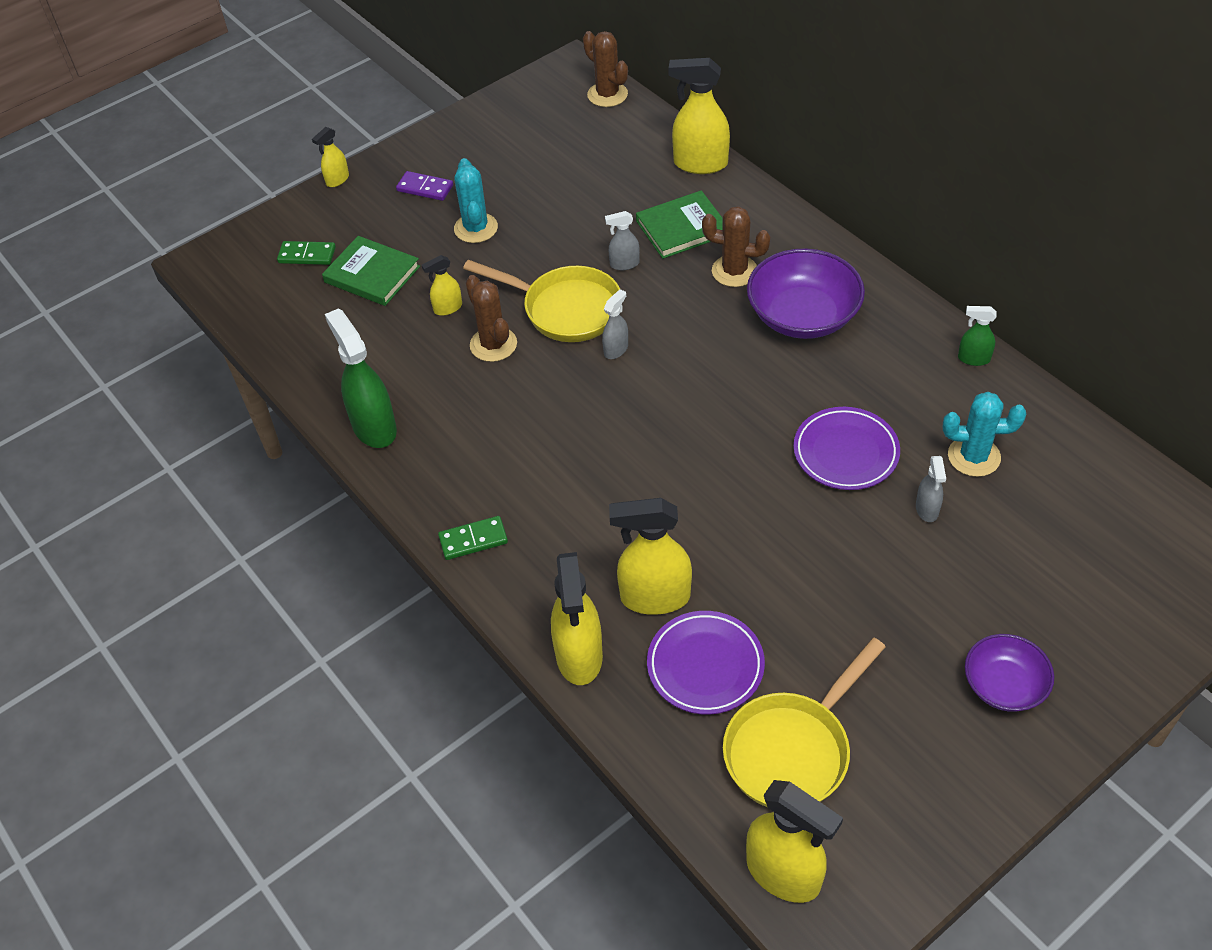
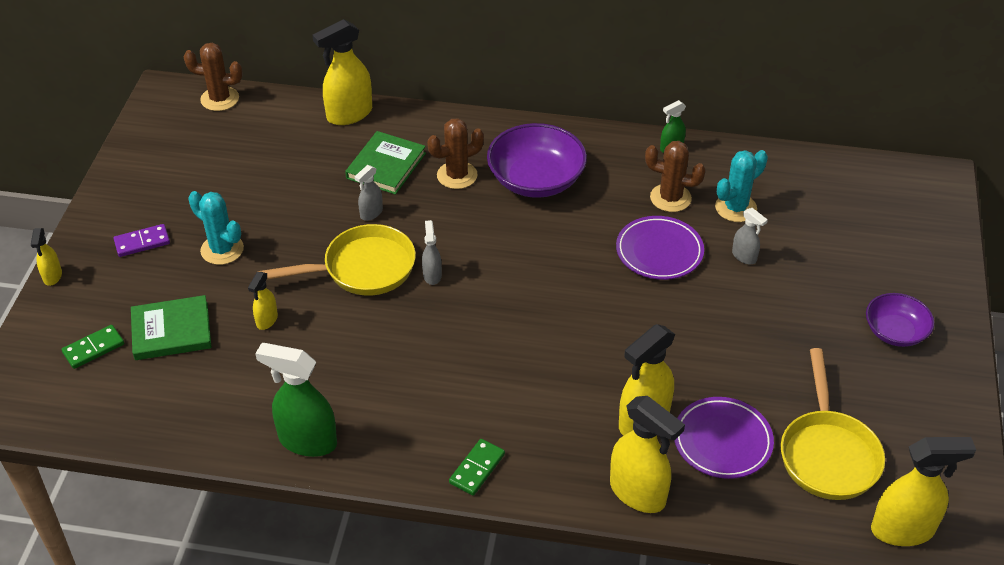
camera: 45 degrees left, 5 degrees down
brown cactus [466,275,517,362] -> brown cactus moved to [645,141,706,212]

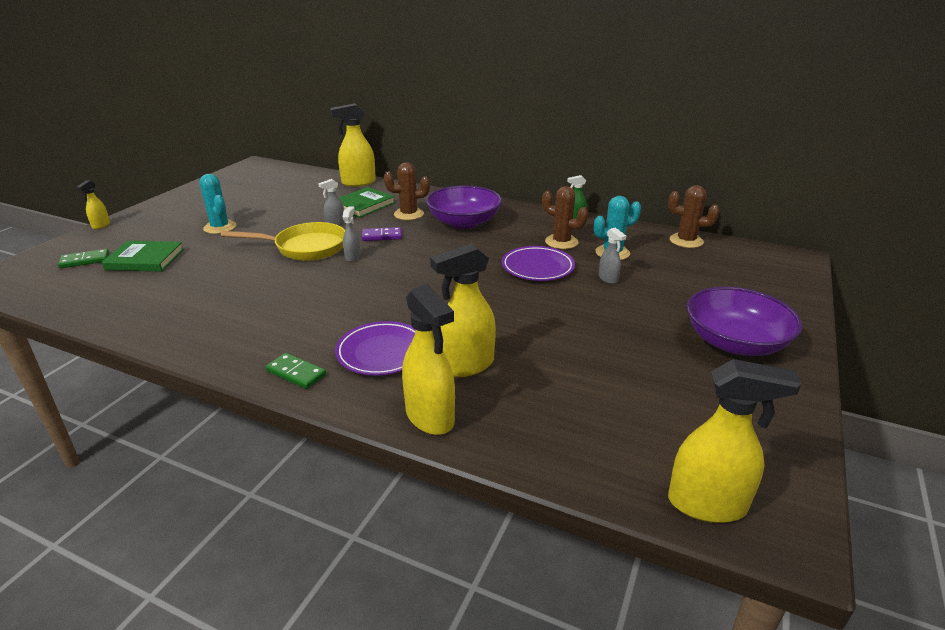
camera: 15 degrees right, 15 degrees down
purple domino [114,224,170,257] -> purple domino moved to [362,227,402,241]
brown cactus [183,43,243,111] -> brown cactus moved to [668,185,719,248]
yellow spray bottle [248,272,278,330] -> none
green spray bottle [255,343,337,457] -> none
green domino [449,439,505,496] -> green domino turned 75 degrees clockwise [266,353,326,389]
purple plate [674,397,774,479] -> purple plate moved to [335,321,416,376]
yellow pan [781,348,885,500] -> none
purple bowl [866,293,935,347] -> purple bowl [687,287,802,356], size x1.64

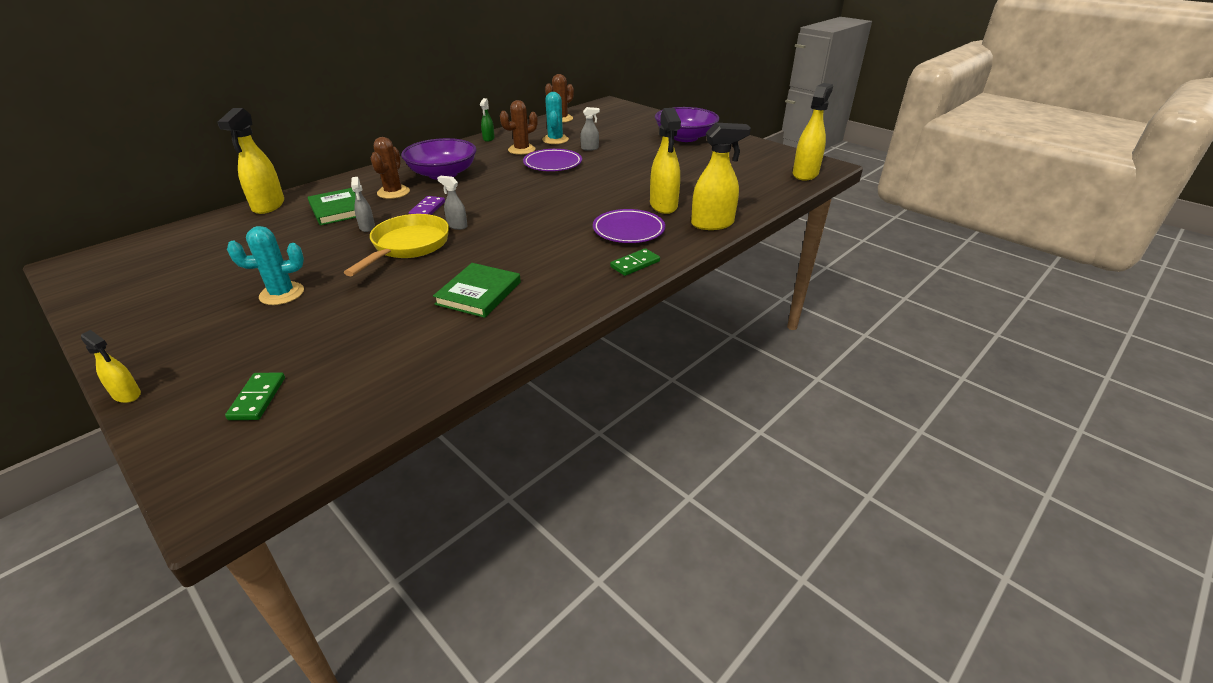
camera: 70 degrees left, 5 degrees up
green book [102,241,184,272] -> green book moved to [433,263,521,318]

